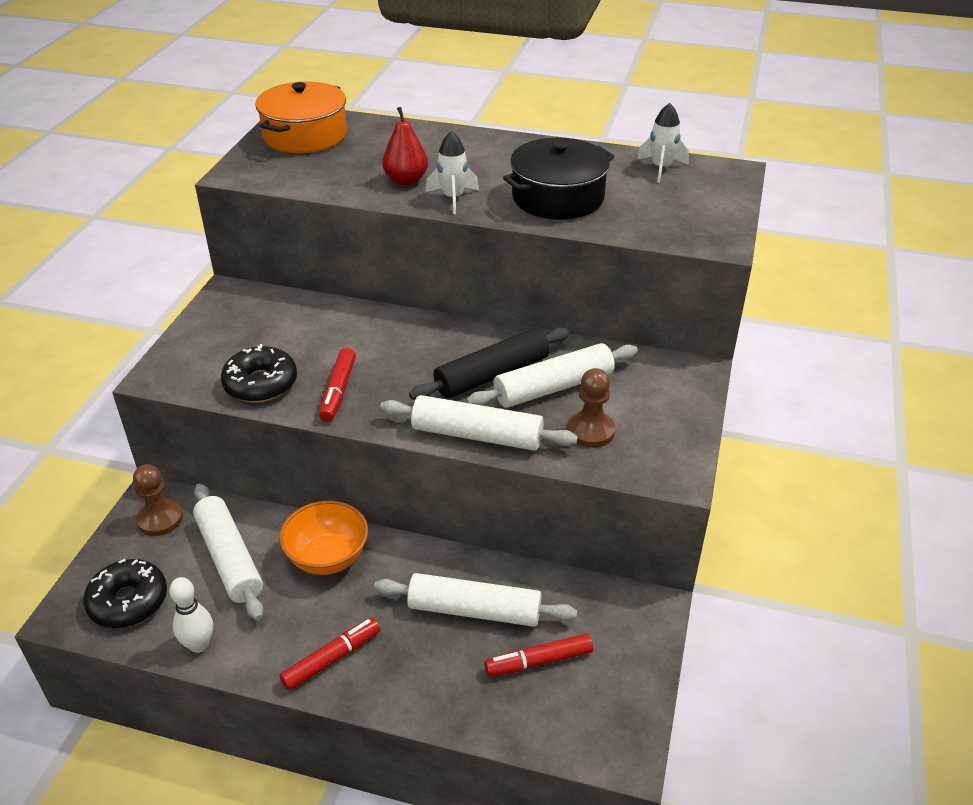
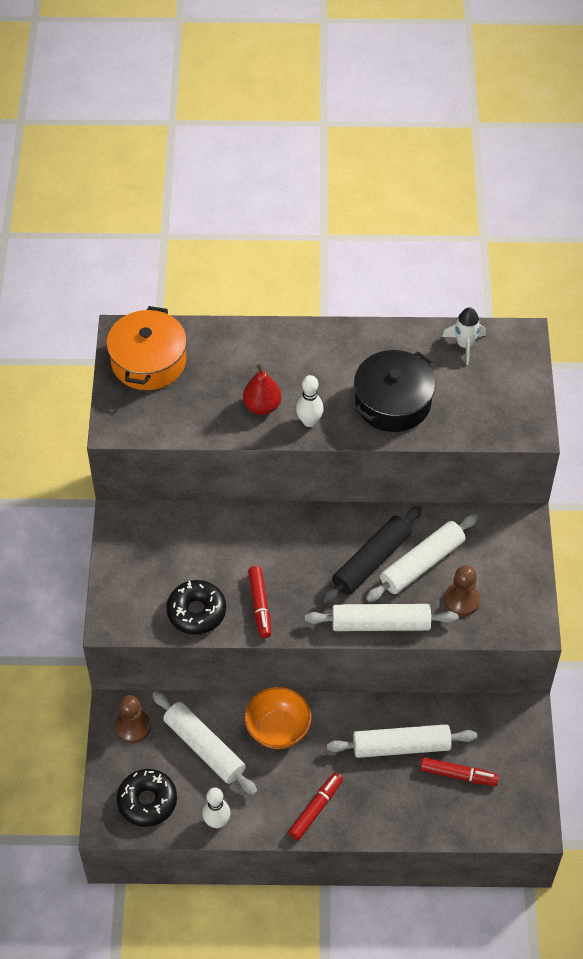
camera: 15 degrees left, 15 degrees up
white rocket [425,131,479,214] -> white bowling pin [296,375,324,427]
red marker [484,633,593,677] -> red marker turned 135 degrees counterclockwise [420,757,499,786]

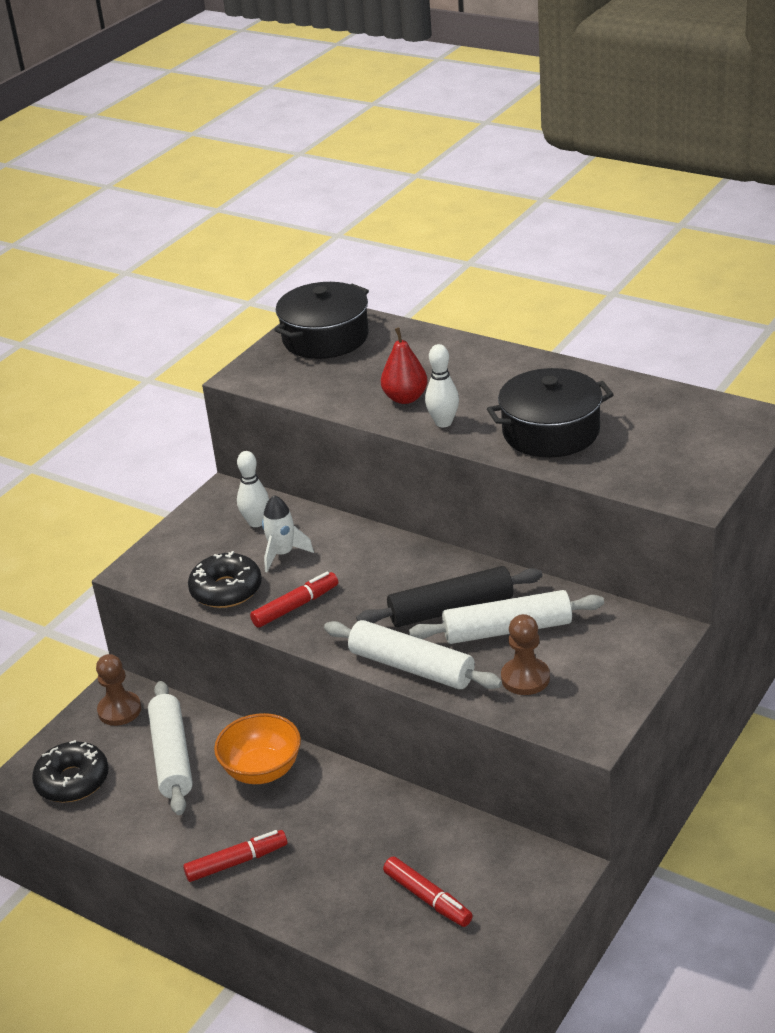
camera: 35 degrees right, 20 degrees down
orange pot [106,306,187,390] -> black pot [274,282,369,359]
white bowling pin [202,787,231,828] -> white bowling pin moved to [237,451,269,527]
red marker [248,566,271,638] -> red marker turned 150 degrees counterclockwise [250,572,338,628]
white rolling pin [327,724,477,758] -> none
white rocket [442,307,486,365] -> white rocket moved to [262,495,314,572]

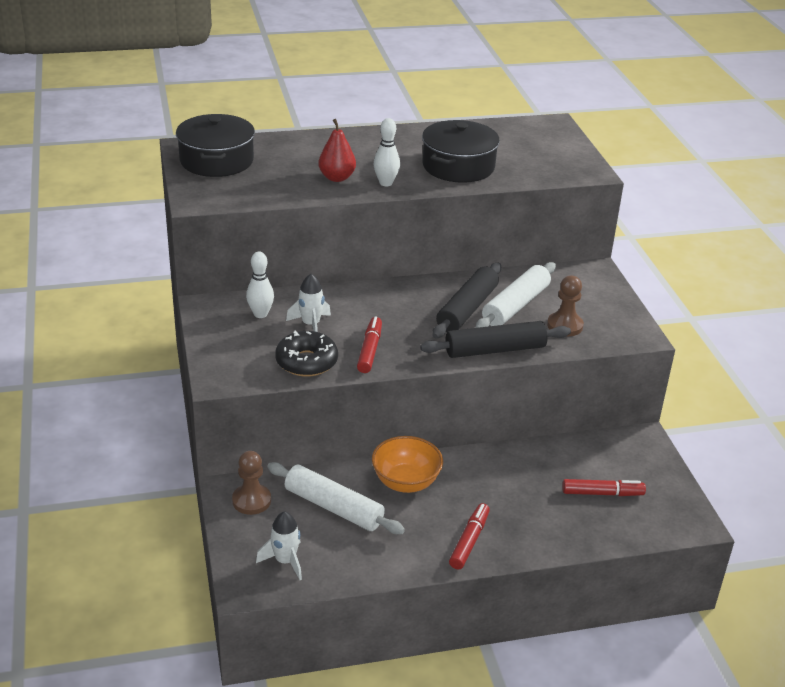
camera: 50 degrees left, 0 degrees up
black donut [32,740,109,803] -> white rocket [256,511,302,580]
white rolling pin [324,620,502,689] -> black rolling pin [420,321,571,358]

